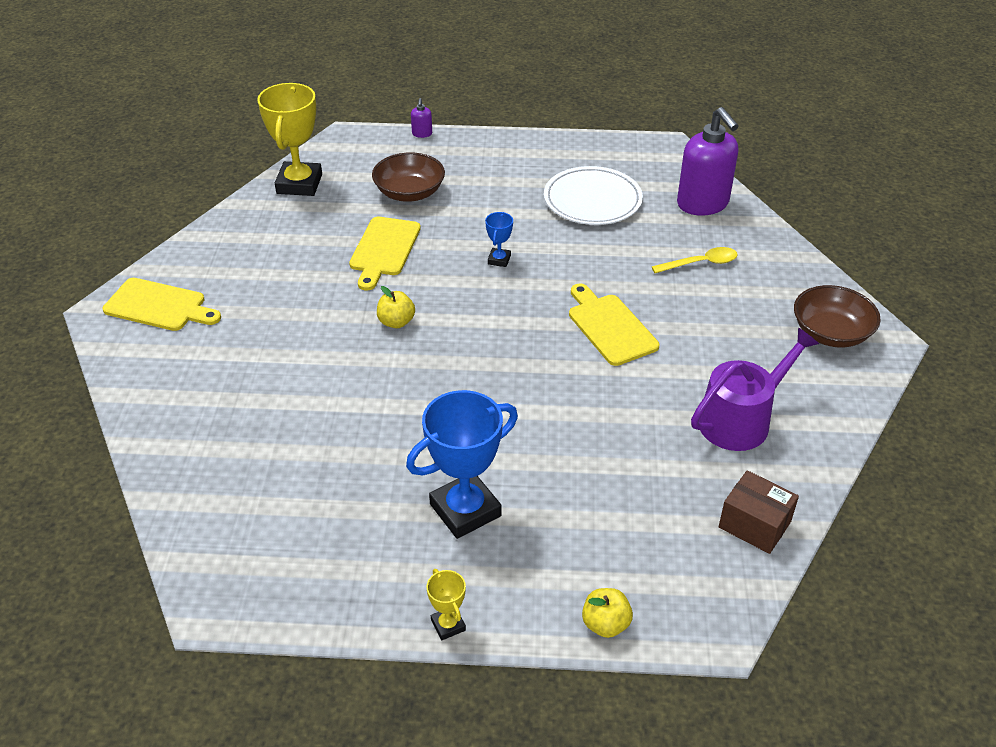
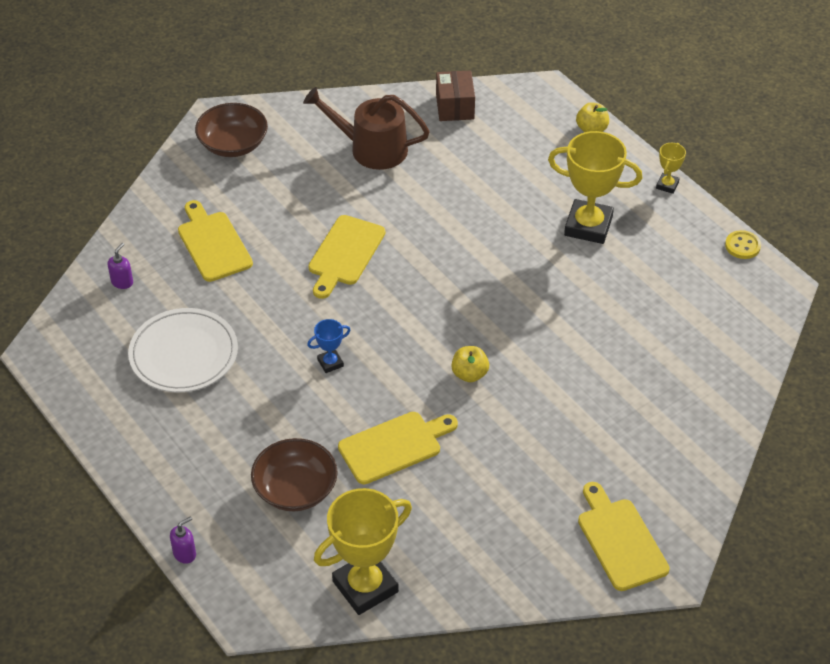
camera: 130 degrees left, 5 degrees up
blue trophy [406,390,518,539] -> yellow trophy [548,131,642,244]
yellow spoon [652,247,738,273] -> yellow cutting board [178,200,253,282]
purple soap dispenser [677,107,739,216] -> purple soap dispenser [108,243,133,289], size x0.40
purple watering can [691,328,819,451] -> brown watering can [303,87,430,170]
none -> yellow button [725,230,761,259]

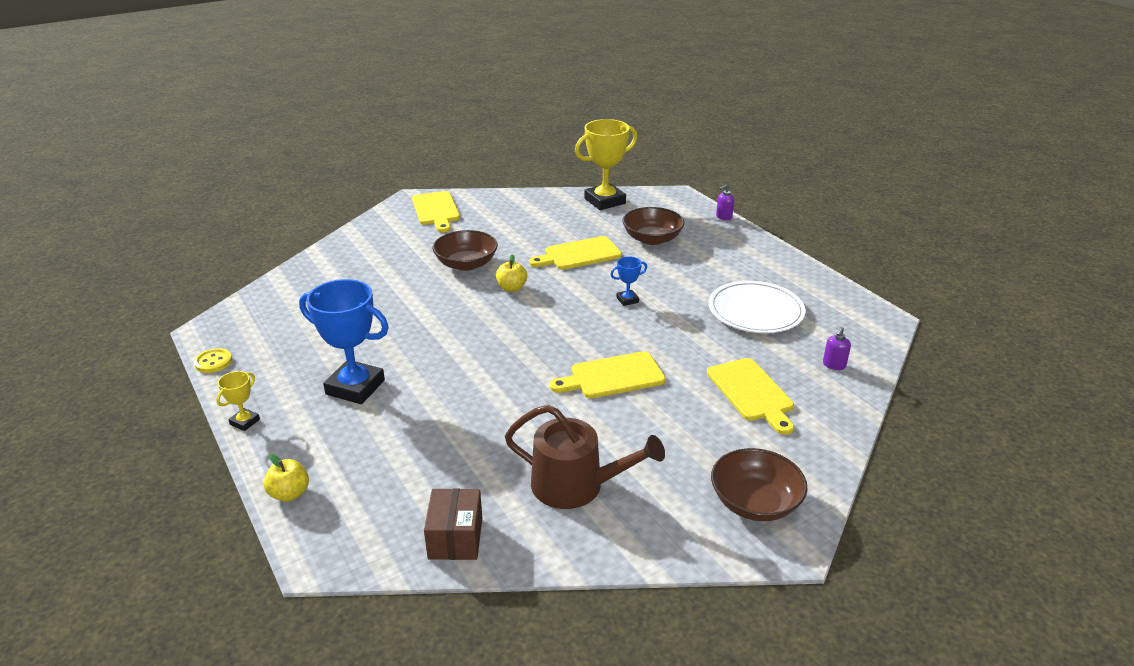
camera: 175 degrees left, 15 degrees down
yellow cutting board [308,215,385,299] -> yellow cutting board turned 135 degrees counterclockwise [550,351,666,398]
yellow trophy [548,131,642,244] -> blue trophy [299,279,389,404]
none -> brown bowl [433,230,498,271]

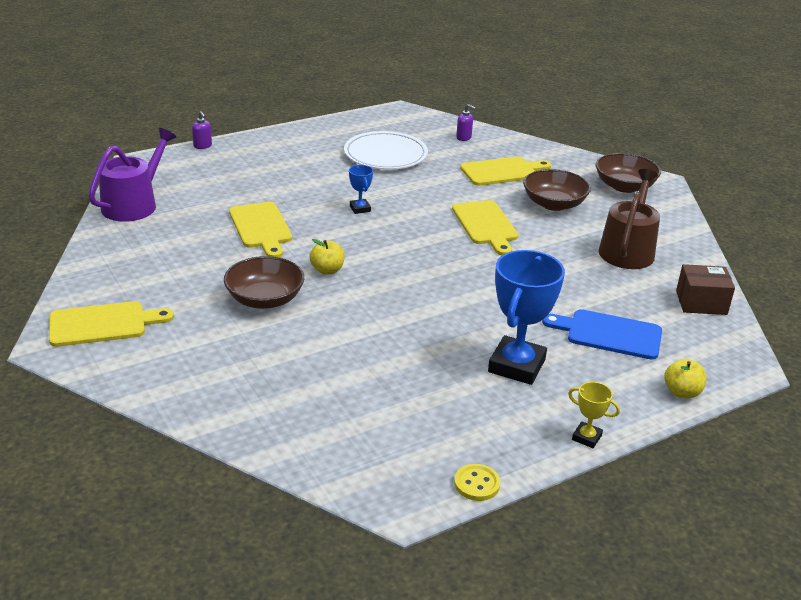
camera: 90 degrees left, 0 degrees up
yellow trophy [575,119,637,210] -> purple watering can [89,128,176,222]
brown bowl [622,207,684,245] -> brown bowl moved to [523,169,591,211]
none -> blue cutting board [542,309,662,360]

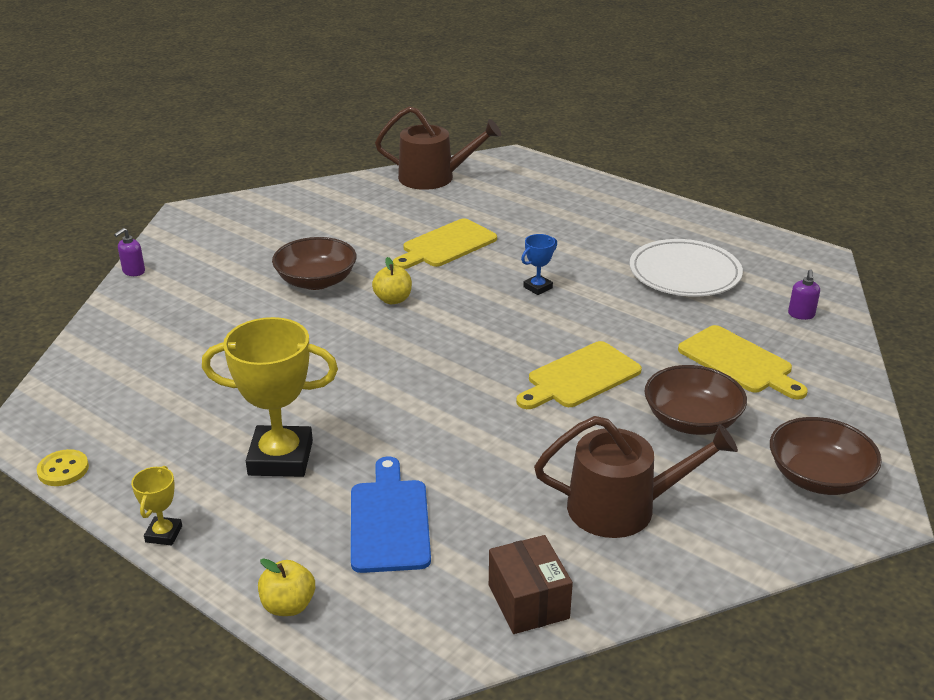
camera: 70 degrees right, 0 degrees up
yellow cutting board [49,301,174,347] -> none
purple watering can [89,128,176,222] -> brown watering can [375,106,501,190]
purple soap dispenser [192,111,212,149] -> purple soap dispenser moved to [114,228,145,276]
blue trophy [488,250,565,385] -> yellow trophy [202,317,338,477]

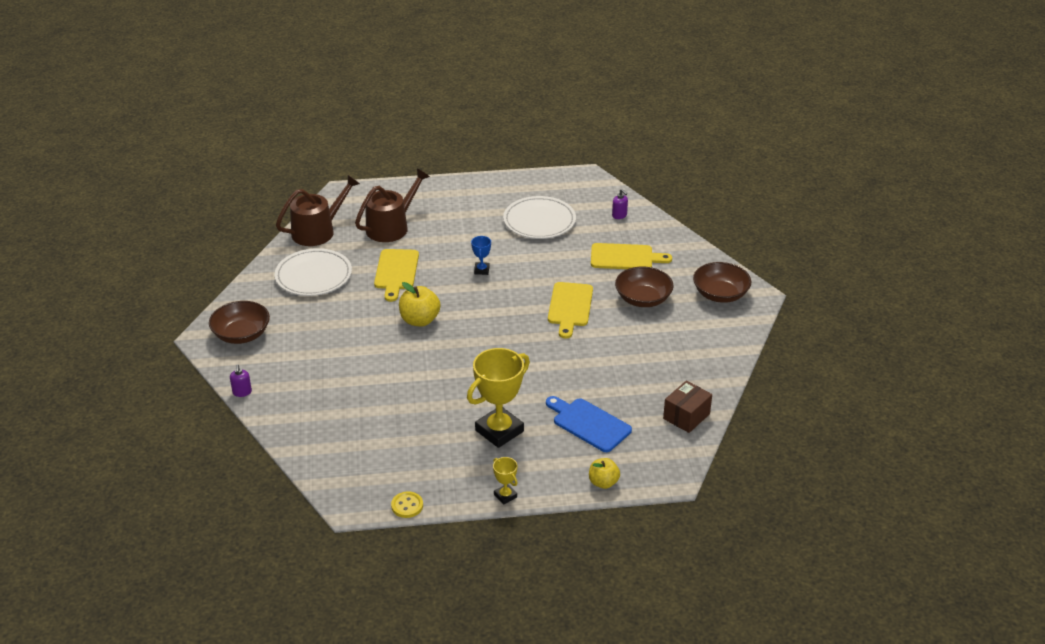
camera: 45 degrees left, 5 degrees up
brown bowl [272,237,357,290] -> brown bowl moved to [209,301,270,344]
yellow apple [372,257,412,304] -> yellow apple [399,282,440,327], size x1.52
brown box [489,535,573,634] -> brown box turned 75 degrees counterclockwise [663,381,712,433]
brown watering can [534,416,738,538] -> brown watering can moved to [355,169,430,242]
none -> white plate [275,248,352,296]

